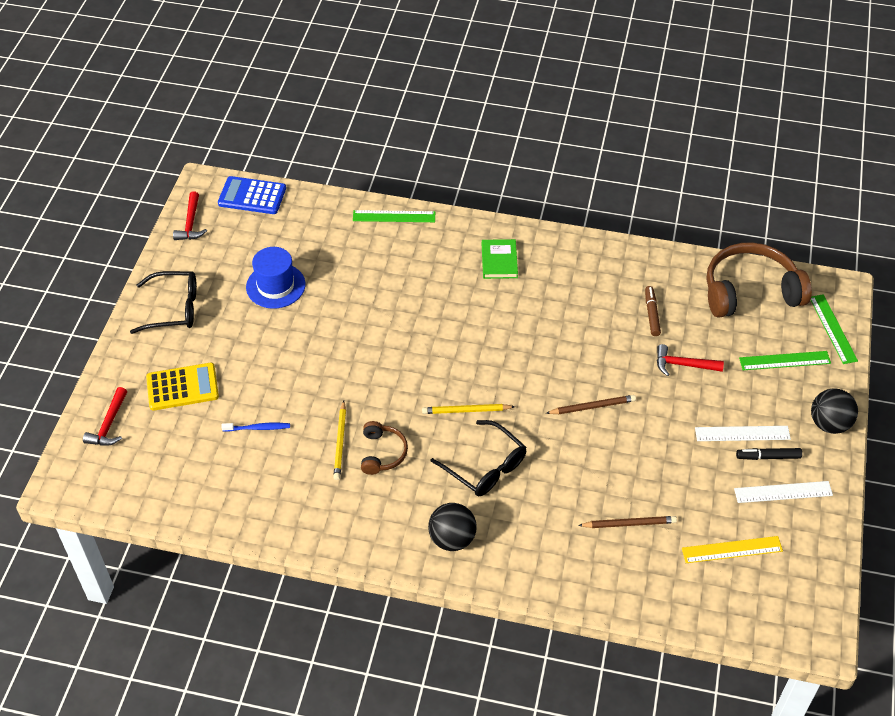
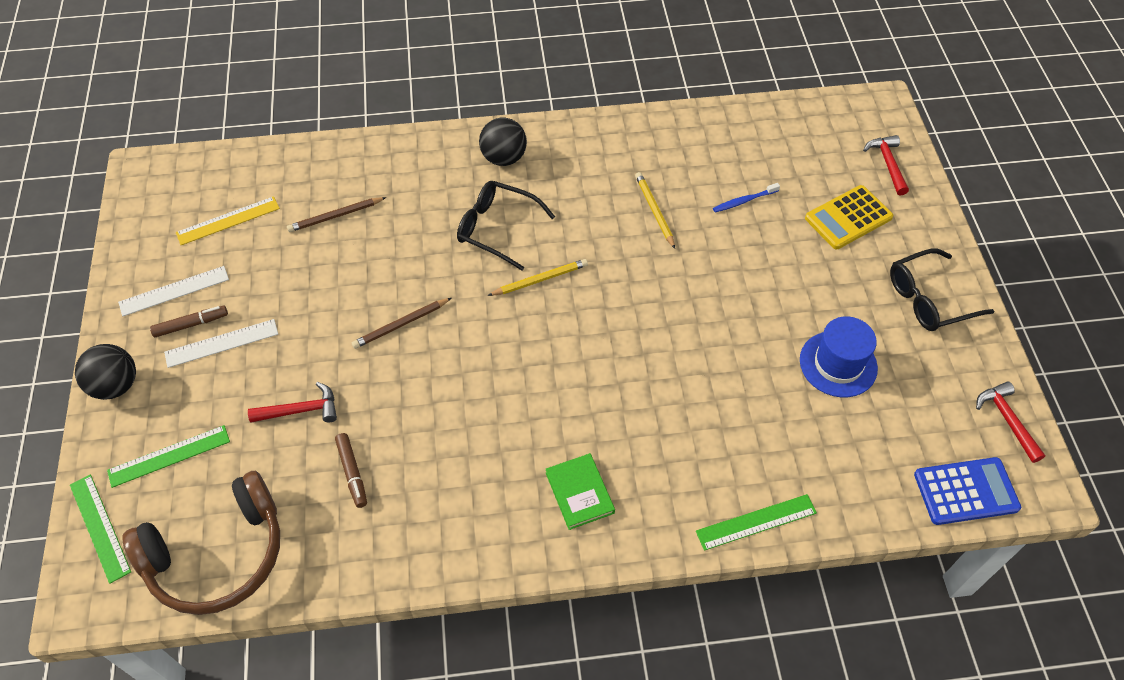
camera: 160 degrees right, 5 degrees up
brown headphones [361,421,408,475] -> none
black marker [736,448,802,460] -> brown marker [150,306,228,337]

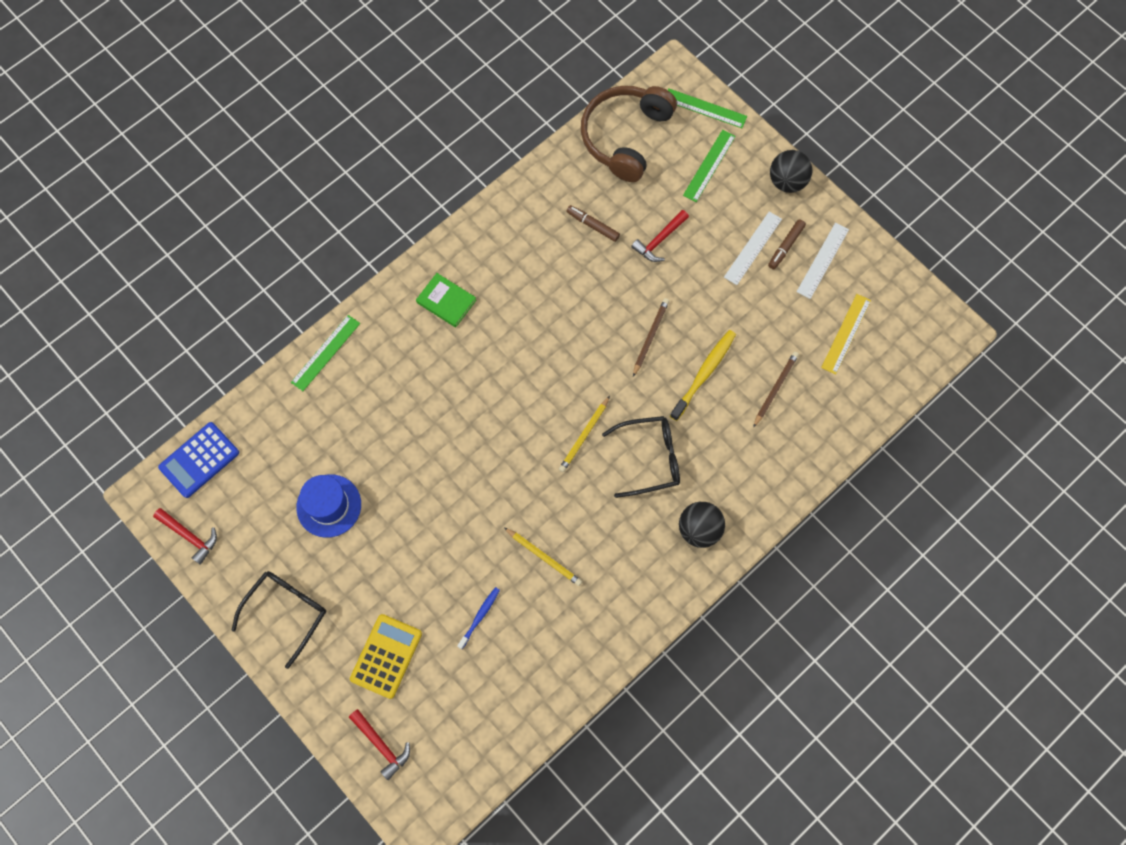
camera: 145 degrees right, 15 degrees up
none -> yellow toothbrush [670,330,736,421]

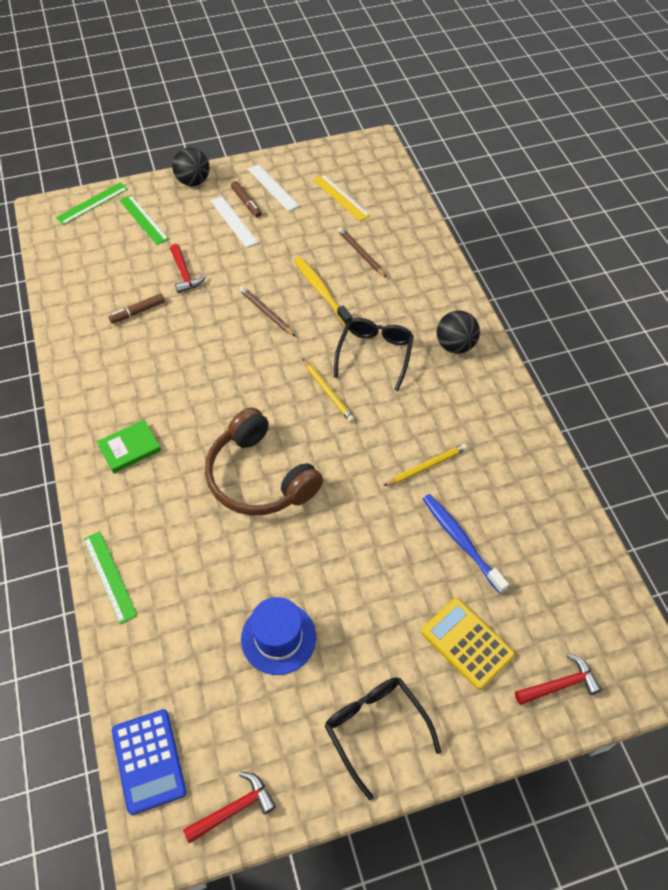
camera: 65 degrees left, 15 degrees down
blue toothbrush [457,587,500,649] -> blue toothbrush [423,494,509,594], size x1.69
brown headphones [581,86,677,182] -> brown headphones moved to [205,407,323,516]

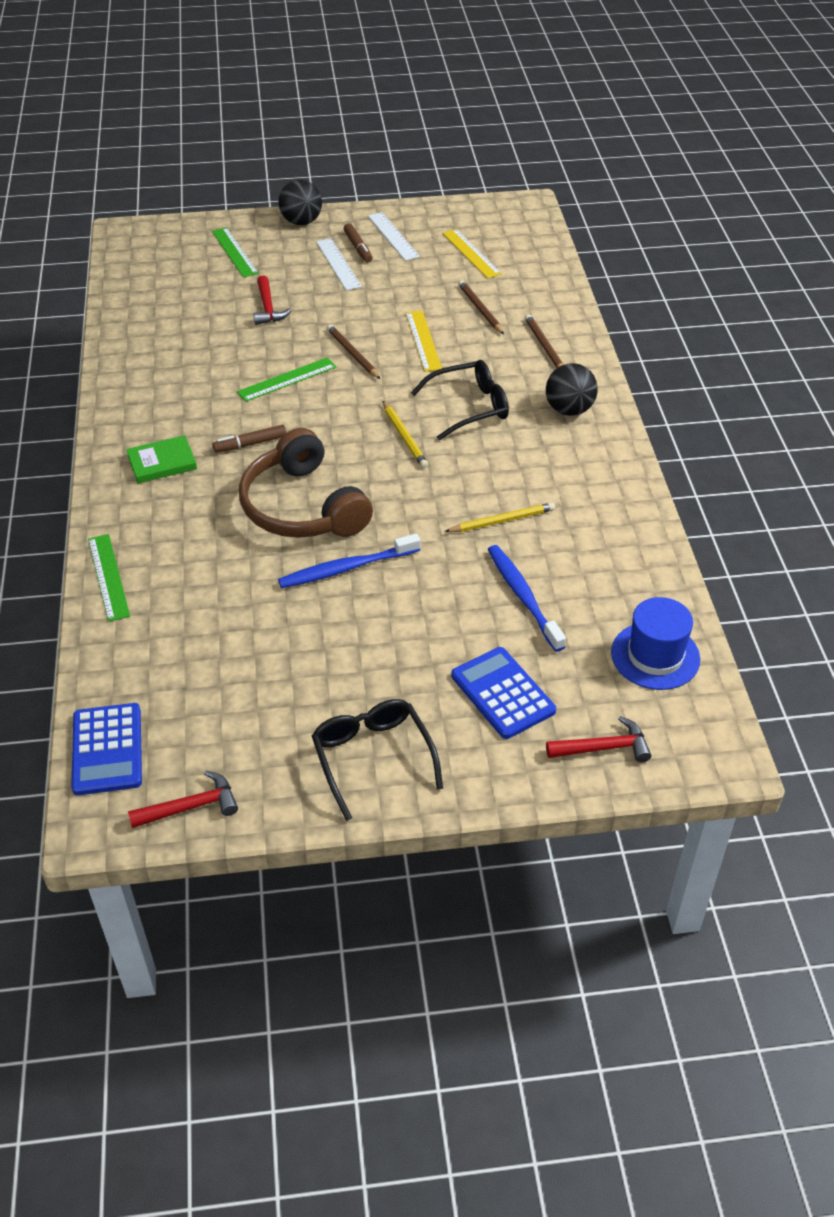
camera: 10 degrees right, 10 degrees down
green ruler [56,182,128,225] -> green ruler moved to [237,357,336,402]
brown marker [108,293,165,324] -> brown marker moved to [213,425,287,453]
blue hat [241,597,316,675] -> blue hat moved to [611,597,700,690]
yellow toothbrush [294,257,352,326] -> yellow ruler [406,311,442,372]
black glasses [334,318,414,391] -> black glasses turned 45 degrees clockwise [411,360,509,440]
yellow calculator [421,598,515,690] -> blue calculator [451,647,556,739]
none -> blue toothbrush [278,533,421,588]
none -> brown pencil [525,314,563,368]

